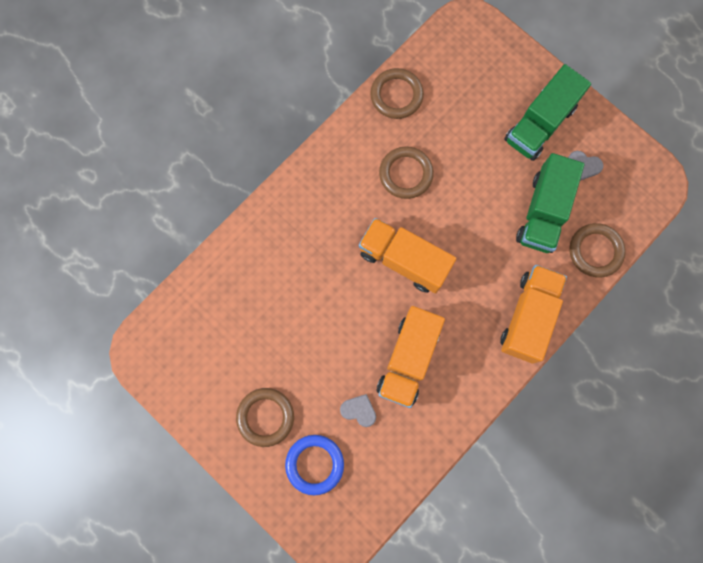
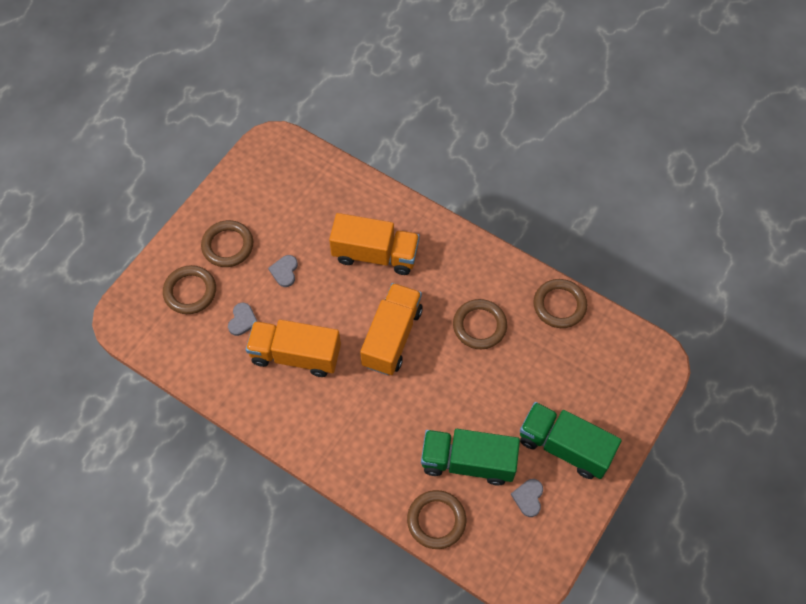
camera: 80 degrees right, 15 degrees down
blue ring [285,435,344,495] -> brown ring [163,265,216,314]
orange truck [500,265,567,364] -> orange truck moved to [329,213,420,275]
none -> grey heart [268,255,298,287]

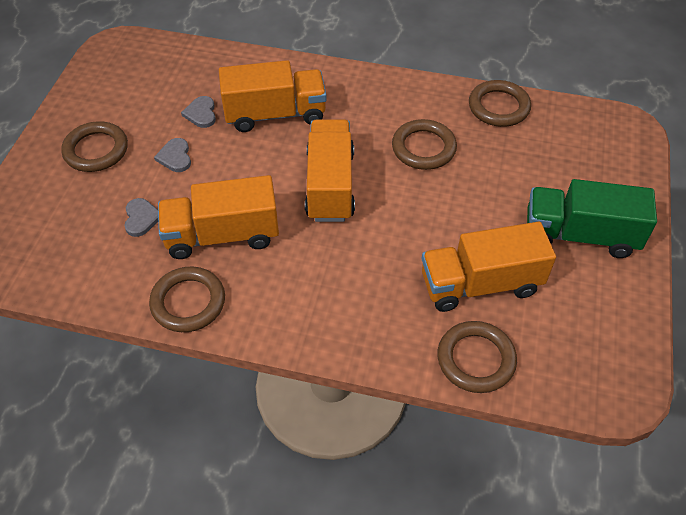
camera: 20 degrees left, 10 degrees down
brown ring [163,265,216,314] -> brown ring moved to [149,267,225,332]
green truck [421,429,520,486] -> orange truck [422,221,556,312]
grey heart [511,479,543,517] -> grey heart moved to [181,96,216,128]

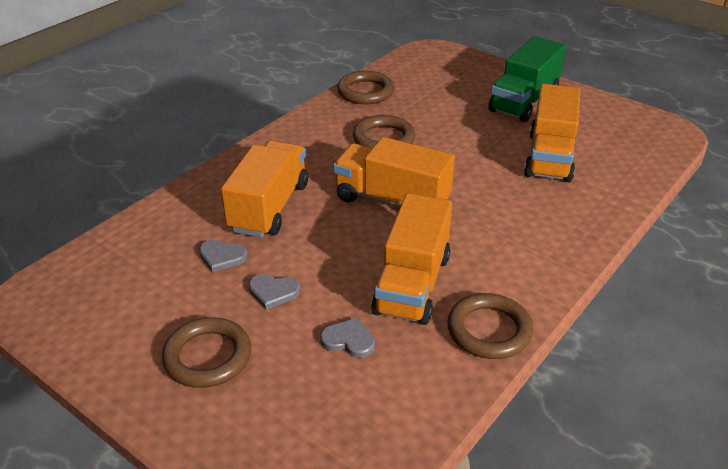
camera: 65 degrees left, 15 degrees down
brown ring [437,321,517,393] -> none

